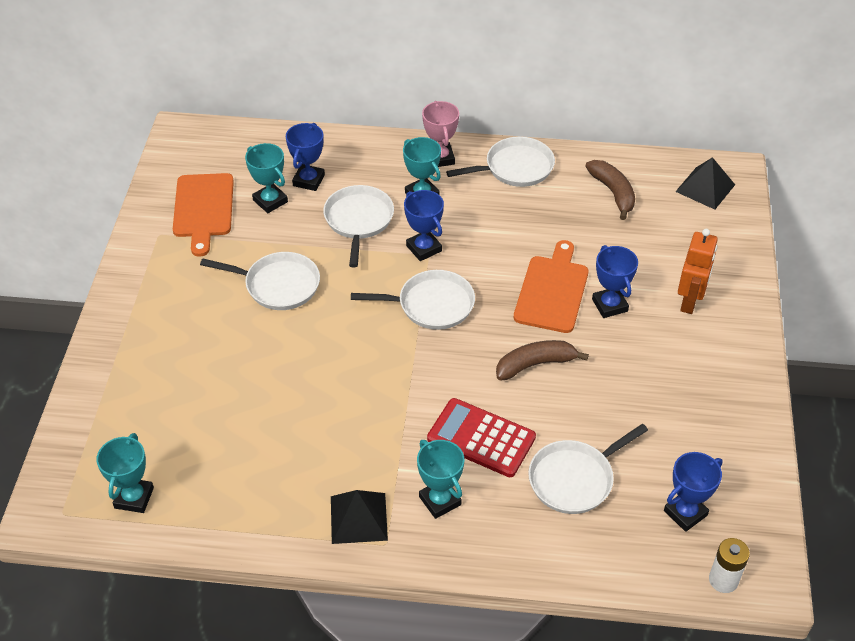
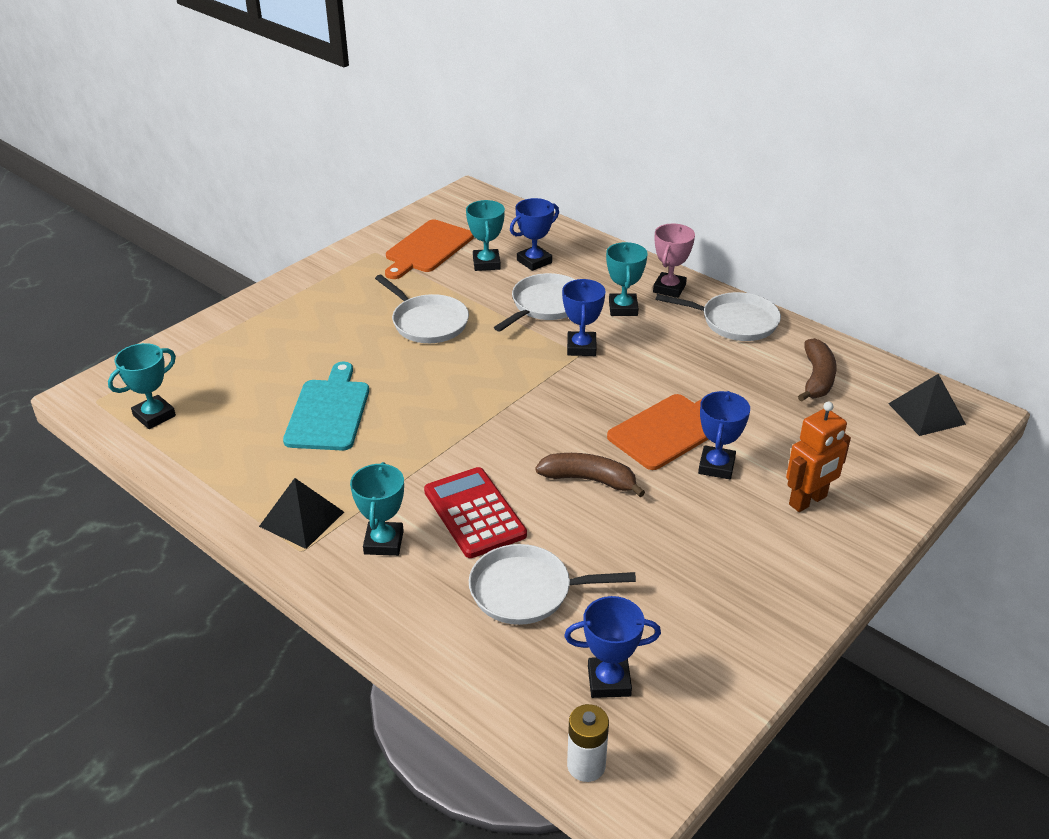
camera: 35 degrees right, 10 degrees down
white pan [351,270,475,330] -> none
none -> turquoise cutting board [283,362,369,451]

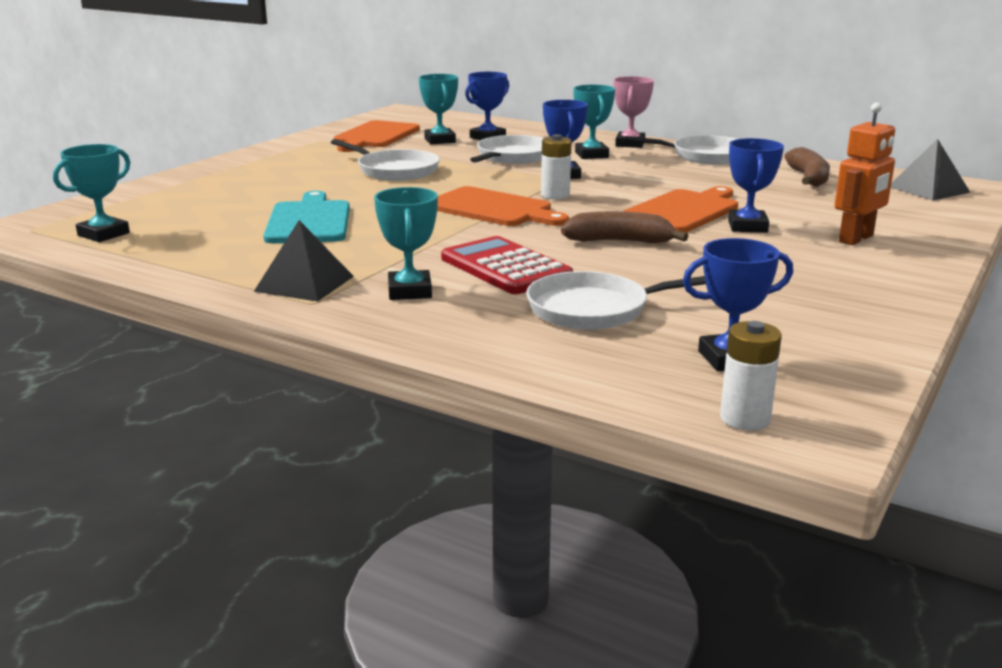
camera: 10 degrees left, 15 degrees down
none -> orange cutting board [437,186,569,226]
none -> white battery [541,134,572,199]

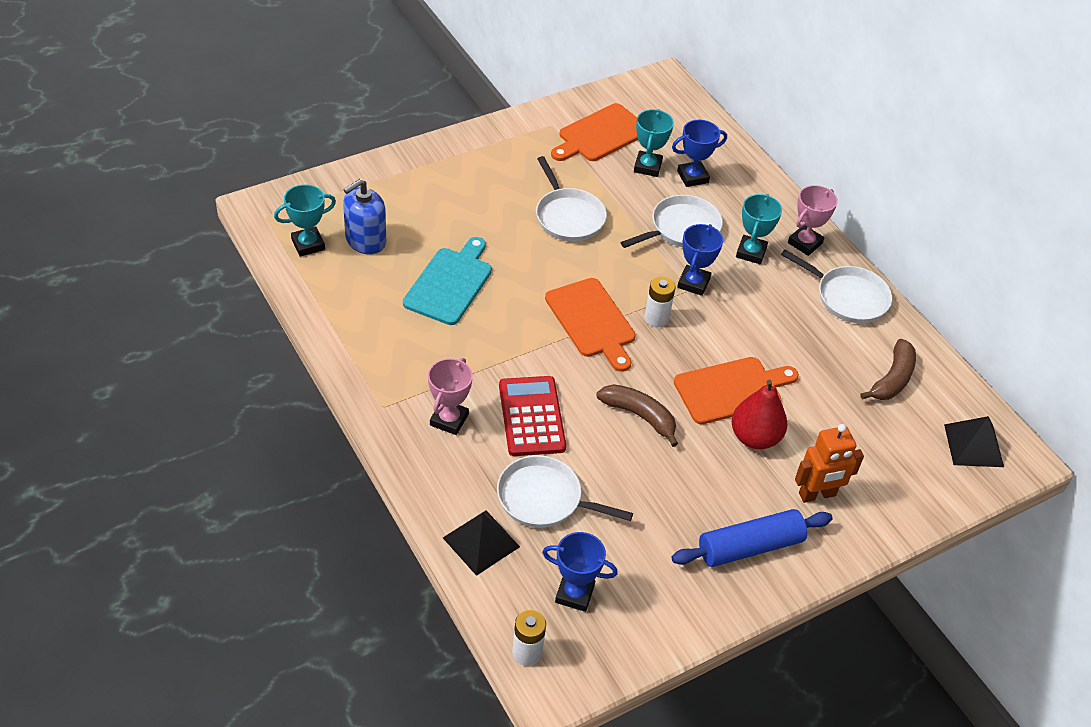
camera: 25 degrees right, 25 degrees up
black pyramid [254,220,354,302] -> black pyramid moved to [443,510,520,576]
turquoise trophy [374,187,438,300] -> pink trophy [428,358,473,435]
blue trophy [728,138,784,233] -> red pear [732,379,788,449]
none -> blue soap dispenser [343,179,386,255]
none -> blue rolling pin [671,509,833,567]

